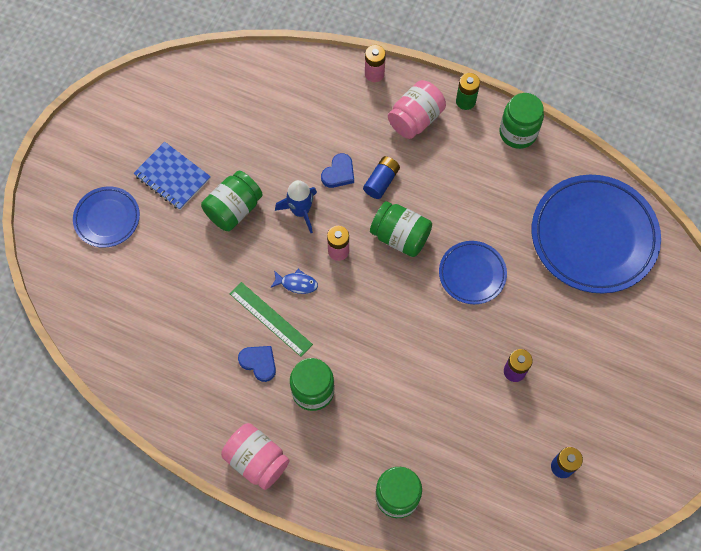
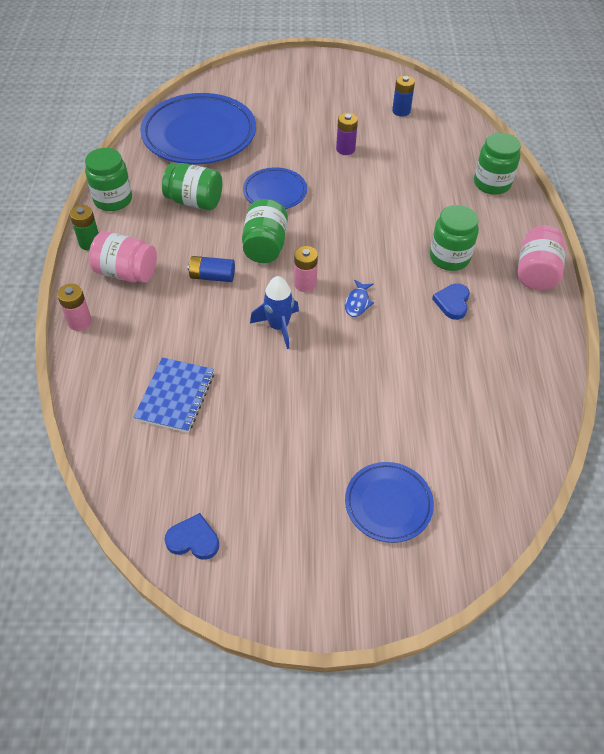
camera: 115 degrees left, 15 degrees down
blue notebook [133,142,211,210] -> blue notebook moved to [133,357,214,433]
green jar [201,171,263,231] -> green jar moved to [162,163,223,210]
green ruler [229,282,313,357] -> none
blue fish [270,269,318,294] -> blue fish turned 150 degrees counterclockwise [345,280,374,317]
blue heart [321,153,354,188] -> blue heart moved to [165,513,219,560]

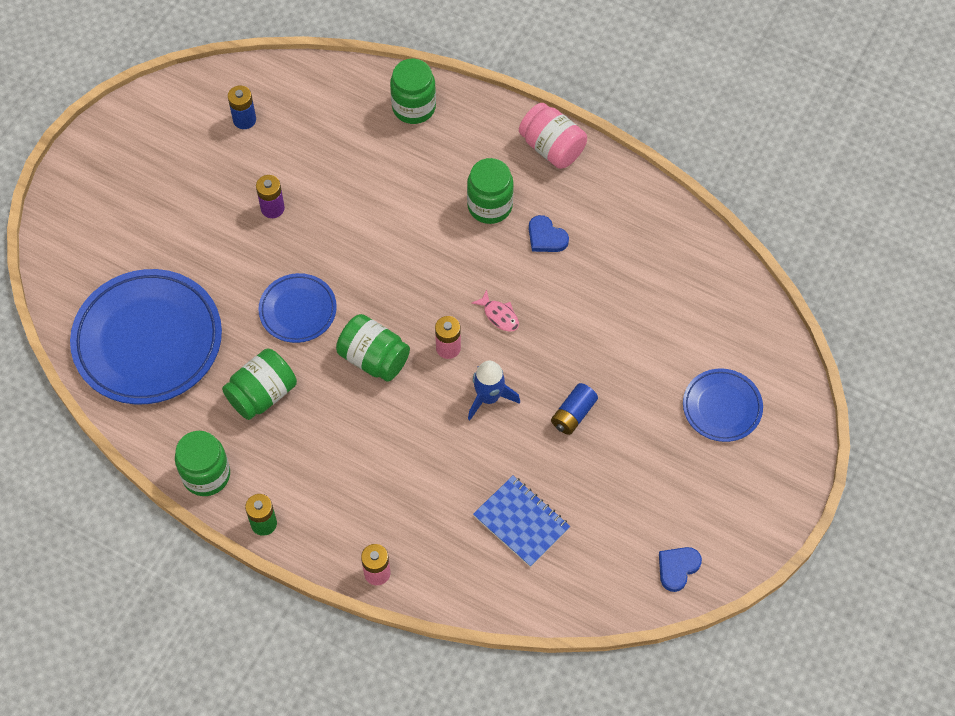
camera: 60 degrees left, 10 degrees up
pink jar [89,231,157,283] -> none
blue battery [187,256,235,282] -> blue battery moved to [551,383,598,435]
blue fish [345,280,374,317] -> pink fish [472,290,519,331]

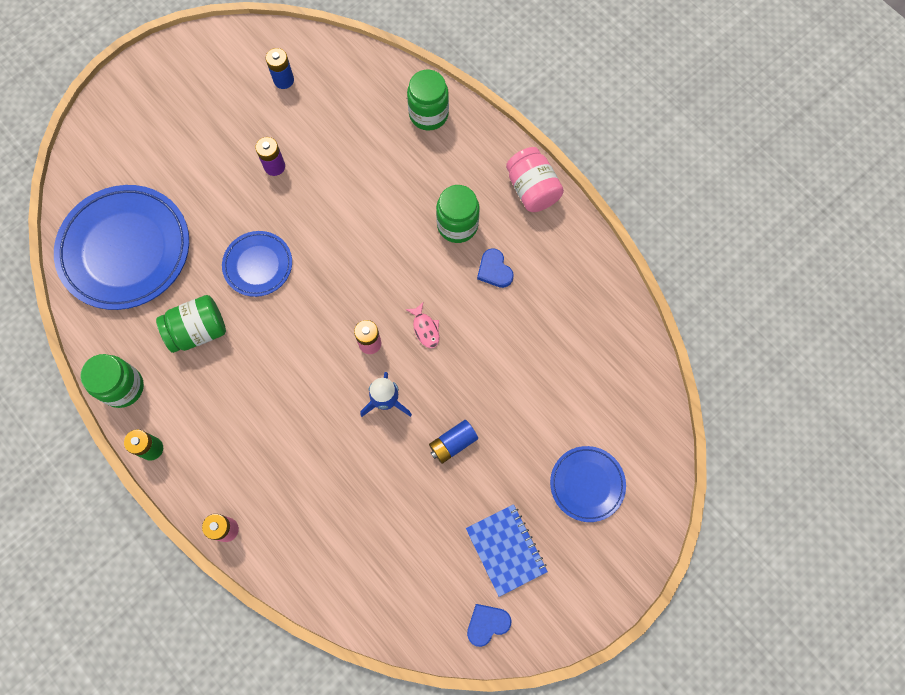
camera: 20 degrees right, 10 degrees up
green jar [336,314,410,381] -> none
blue notebook [473,476,570,567] -> blue notebook moved to [466,504,548,597]

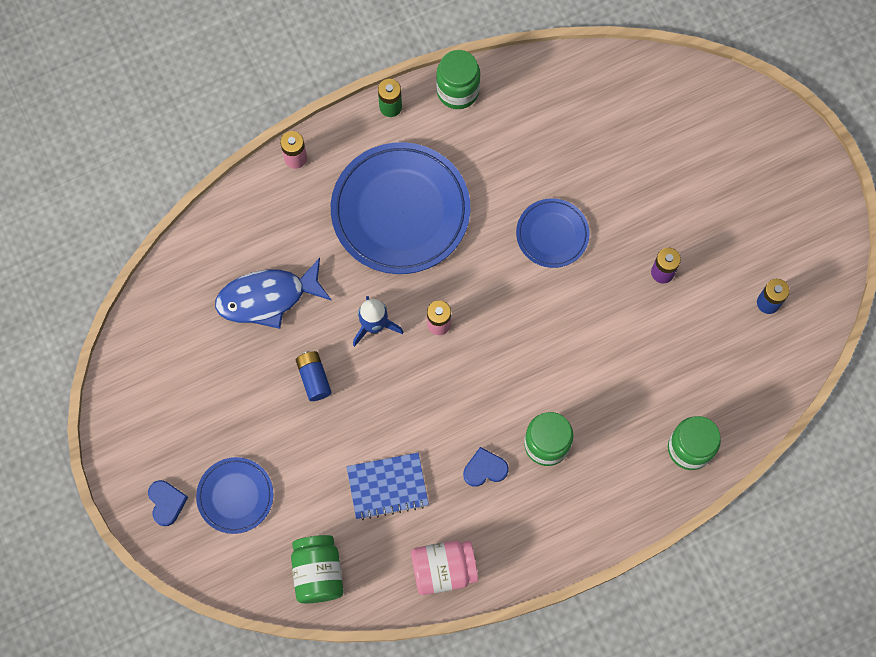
camera: 105 degrees right, 0 degrees up
blue plate [54,185,189,310] -> blue plate moved to [331,142,470,274]
green jar [156,295,226,353] -> green jar moved to [291,535,344,603]
pink fish [405,302,439,348] -> none
blue notebook [466,504,548,597] -> blue notebook moved to [347,453,429,520]
blue heart [467,604,511,647] -> blue heart moved to [148,480,188,526]
pink jar [506,147,564,212] -> pink jar moved to [411,540,478,595]
none -> blue fish [215,258,332,329]

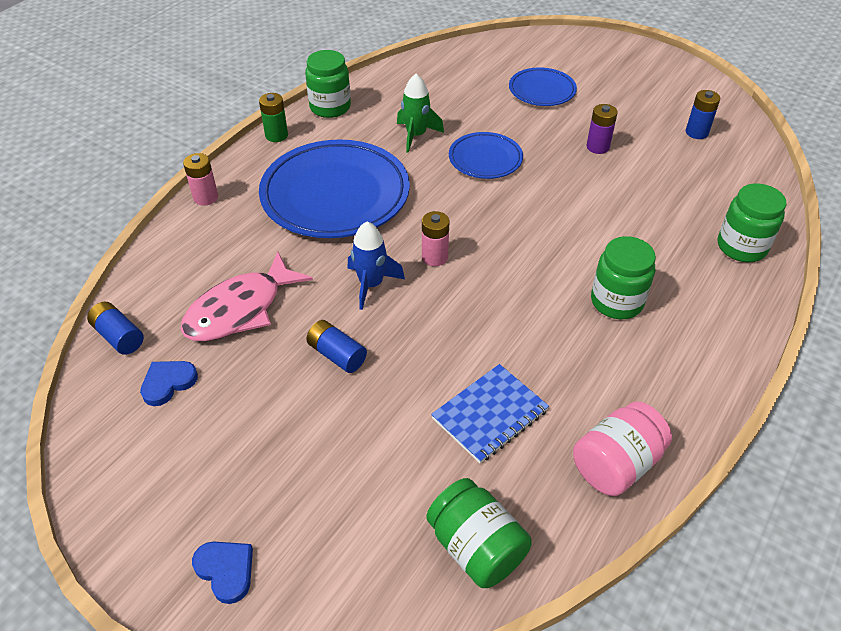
camera: 30 degrees left, 25 degrees down
blue plate [196,457,273,534] -> blue plate moved to [509,67,577,106]
blue fish [215,258,332,329] -> pink fish [181,252,313,341]
blue heart [463,447,509,487] -> blue heart moved to [140,361,198,406]
none -> blue battery [87,302,144,355]
none -> green rocket [397,74,444,153]

